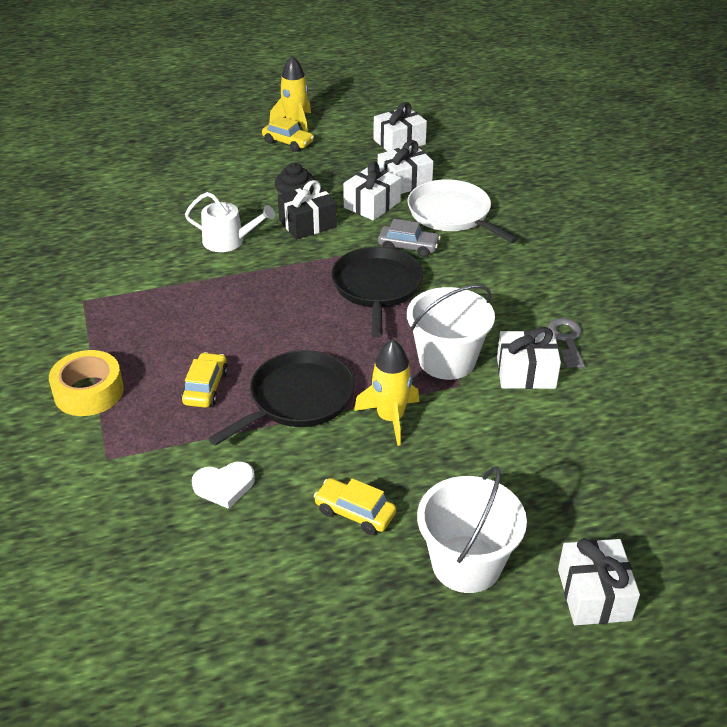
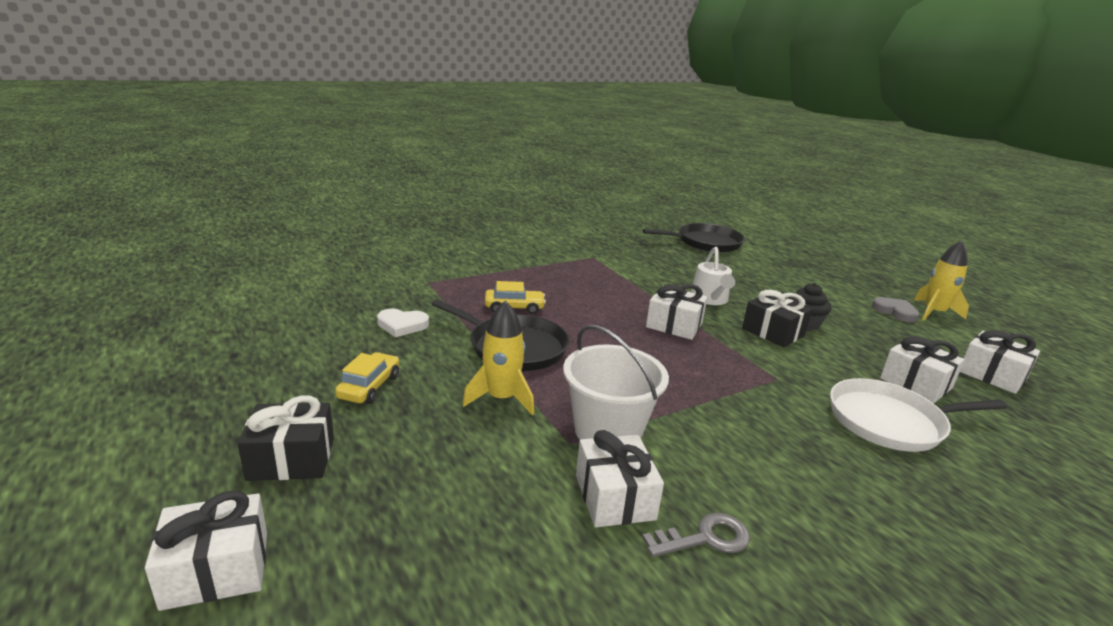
camera: 75 degrees right, 15 degrees down
yellow tape [49,350,124,416] -> none
white heart [192,462,255,509] -> white heart turned 60 degrees counterclockwise [377,309,429,337]
yellow car [262,116,314,151] -> grey heart [872,297,919,322]
black pan [332,246,423,338] -> black pan moved to [643,223,745,252]
white gift [343,161,401,221] -> white gift moved to [646,284,708,340]
grey car [378,219,441,257] -> none
white pan [407,179,518,243] -> white pan turned 135 degrees counterclockwise [830,378,1008,452]
white bucket [417,466,527,593] -> black gift [238,396,334,481]

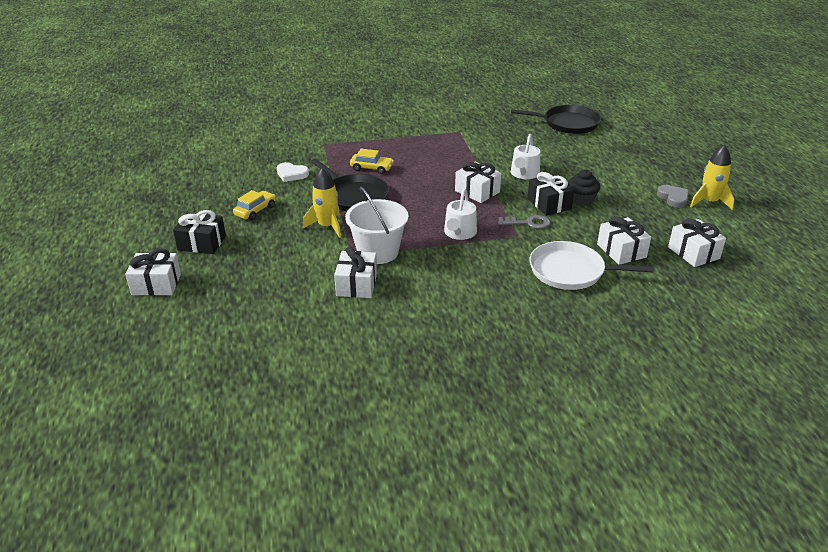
camera: 20 degrees right, 10 degrees up
grey key [642,513,750,557] -> grey key moved to [498,215,550,229]
none -> white watering can [444,189,477,240]

